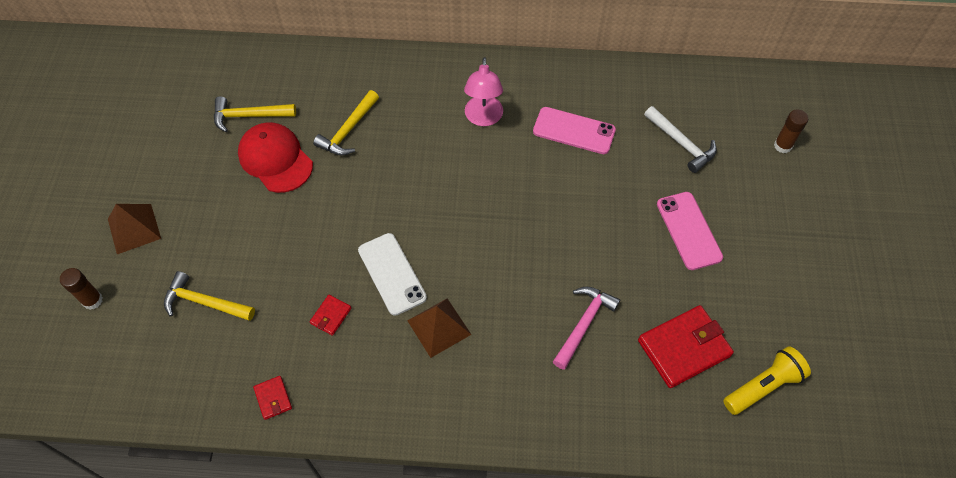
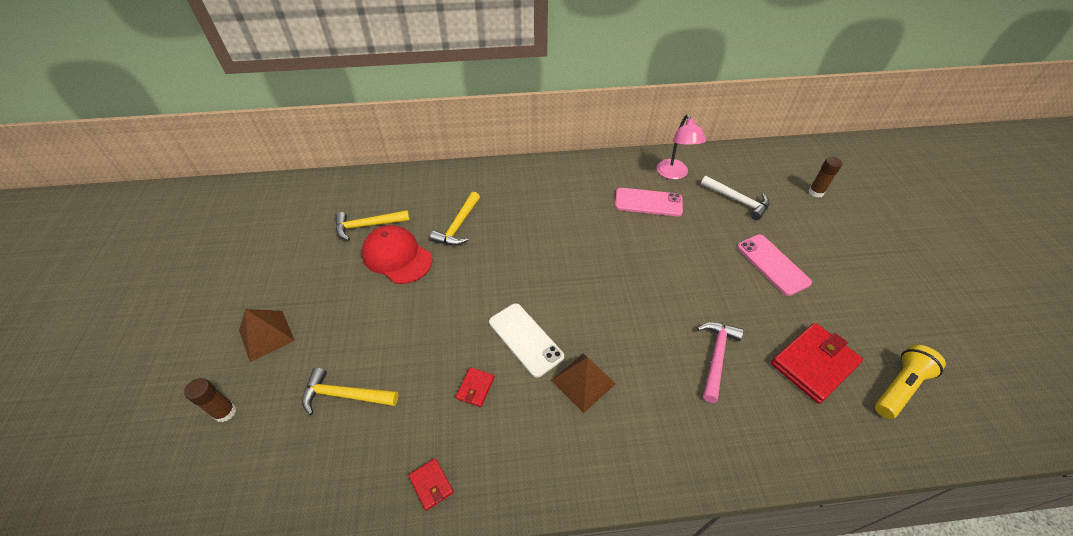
camera: 10 degrees left, 10 degrees down
pink lamp [464,57,503,126] -> pink lamp moved to [657,114,706,180]

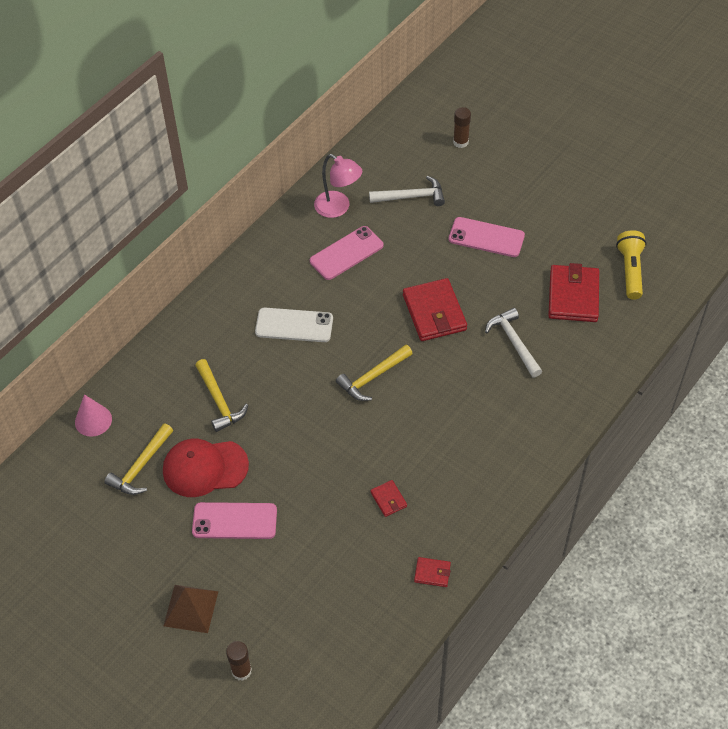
camera: 45 degrees left, 5 degrees up
yellow hammer [302,368,398,415] -> yellow hammer moved to [336,345,413,401]
white phone [489,303,564,378] -> white phone moved to [255,308,333,342]
brown pyramid [551,353,616,413] -> none
pink hammer [697,322,744,403] -> white hammer [485,308,542,378]
none -> pink cone [75,394,112,437]
none -> pink phone [192,502,277,539]
none -> red wallet [403,278,467,341]

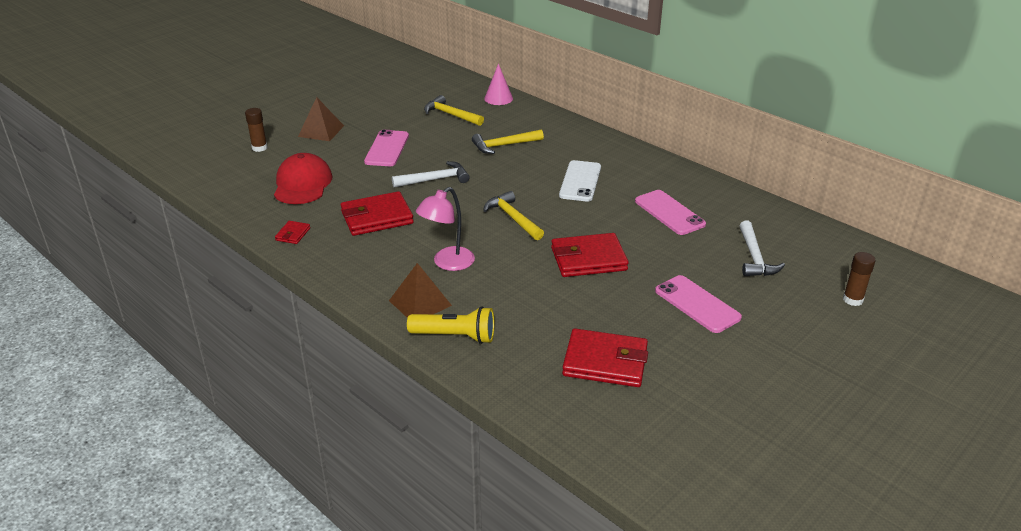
camera: 95 degrees right, 20 degrees down
red cap [163,439,249,497] -> red cap moved to [274,153,332,204]
pink lamp [314,154,362,218] -> pink lamp moved to [416,187,475,271]
red wallet [370,480,407,517] -> red wallet [341,191,414,236], size x2.11
pink phone [449,217,525,257] -> pink phone turned 60 degrees counterclockwise [655,275,742,333]
white hammer [485,308,542,378] -> white hammer moved to [392,161,470,187]
yellow flashlight [616,230,647,300] -> yellow flashlight moved to [407,306,494,344]
none -> brown pyramid [389,263,452,318]

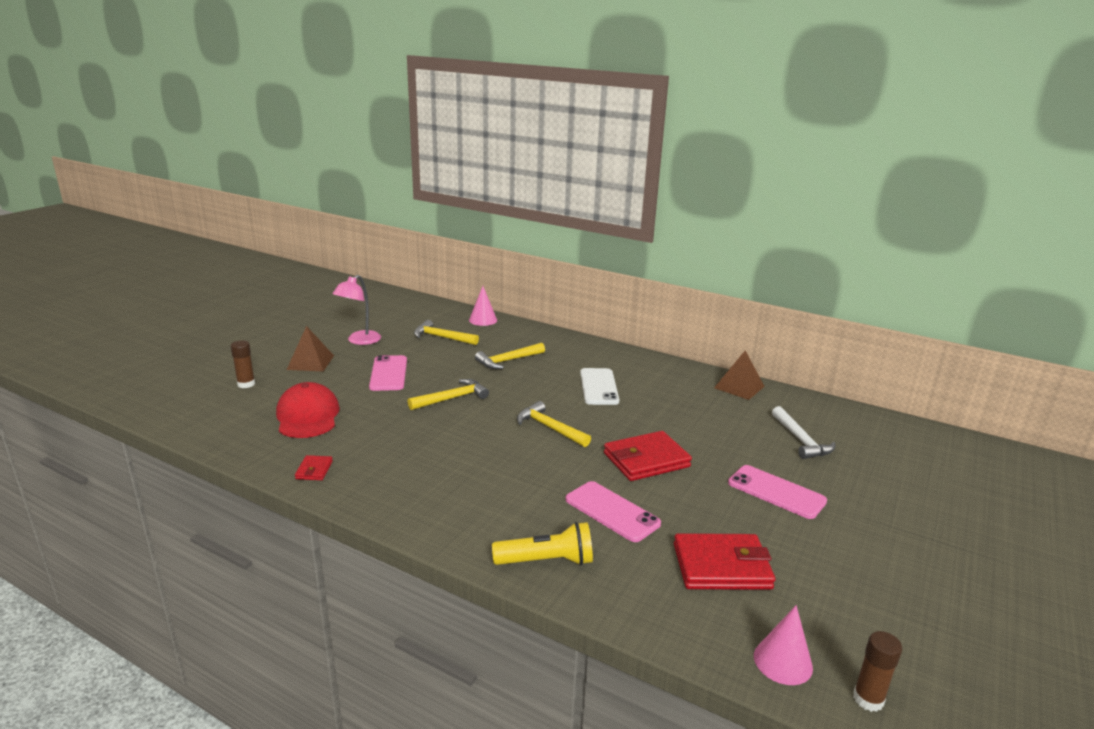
camera: 15 degrees left, 10 degrees down
red wallet [341,191,414,236] -> none
brown pyramid [389,263,452,318] -> brown pyramid moved to [714,350,765,400]
white hammer [392,161,470,187] -> yellow hammer [408,379,489,410]
pink lamp [416,187,475,271] -> pink lamp moved to [332,275,381,345]
pink phone [635,190,706,235] -> pink phone moved to [565,481,661,542]
brown glue stick [843,252,875,306] -> brown glue stick moved to [853,631,902,712]
none -> pink cone [754,605,813,685]

